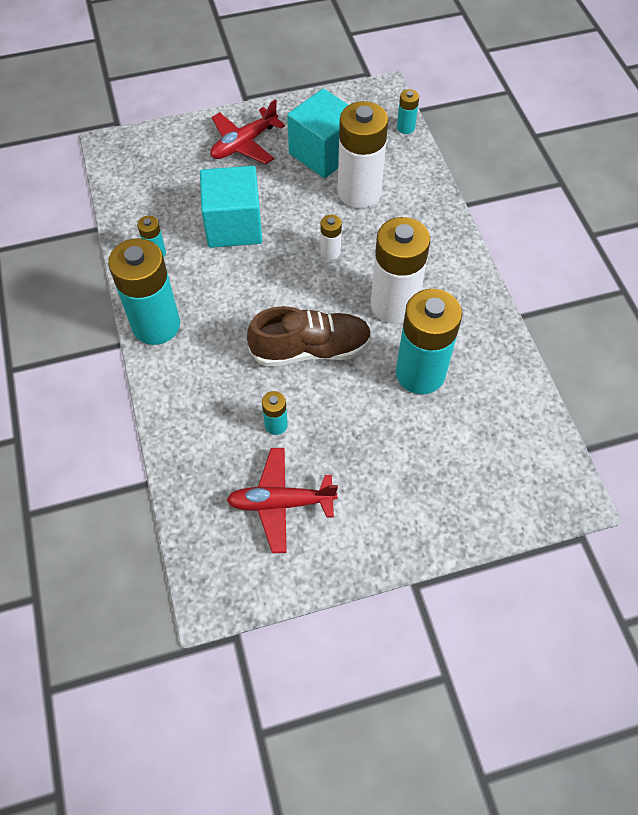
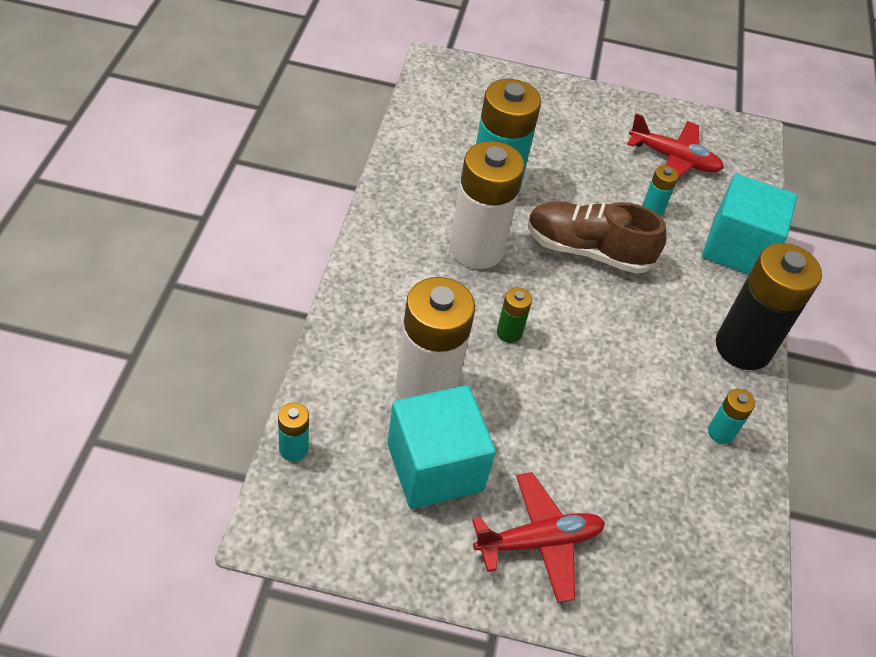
camera: 160 degrees left, 10 degrees down
turquoise battery [108,238,180,345] -> black battery [716,243,822,370]
turquoise cube [200,166,262,248] -> turquoise cube moved to [702,174,798,274]
white battery [320,215,342,260] -> green battery [497,287,532,343]

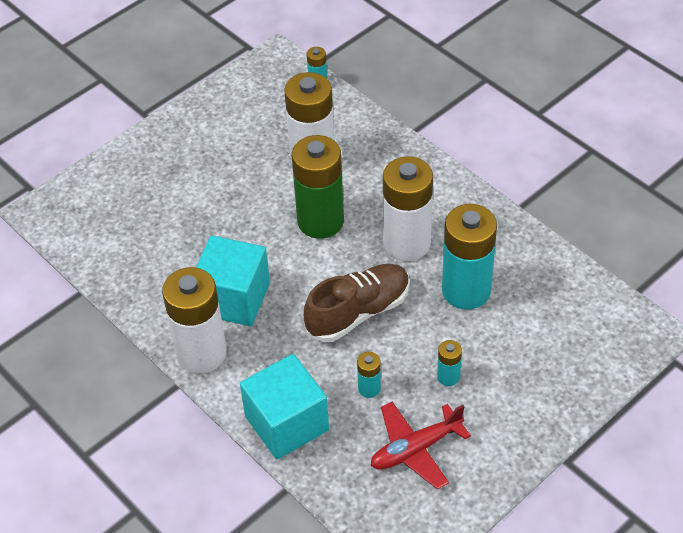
camera: 135 degrees right, 0 degrees up
turquoise cube [387,385,496,509] -> turquoise cube moved to [196,235,270,326]
red plane [472,472,605,603] -> none
green battery [497,287,532,343] -> green battery [292,135,344,239], size x2.26
turquoise battery [708,389,755,444] -> turquoise battery moved to [437,340,462,386]
black battery [716,243,822,370] -> white battery [162,267,227,374]

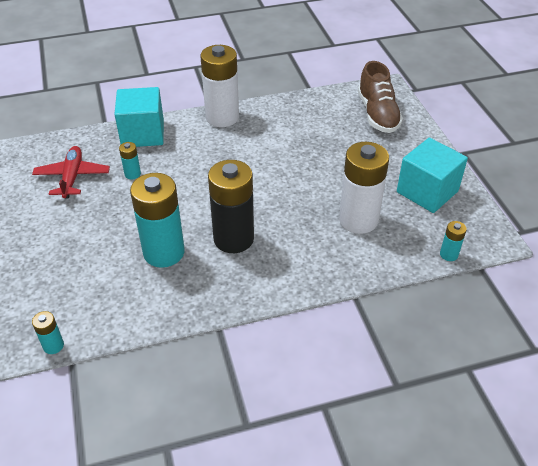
camera: 115 degrees right, 5 degrees down
turquoise cube [196,235,270,326] -> turquoise cube moved to [397,138,468,213]
green battery [292,135,344,239] -> none
brown shoe [304,264,410,342] -> brown shoe moved to [358,61,403,133]
white battery [383,156,433,261] -> black battery [208,160,254,253]
turquoise battery [437,340,462,386] -> turquoise battery moved to [32,311,64,354]

